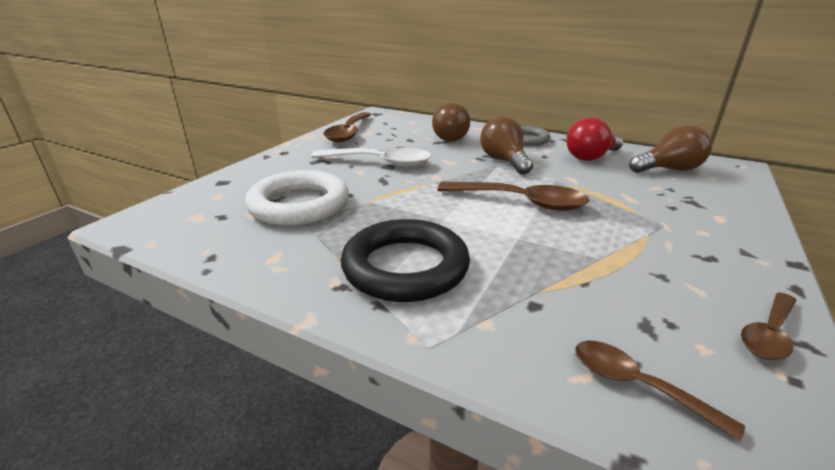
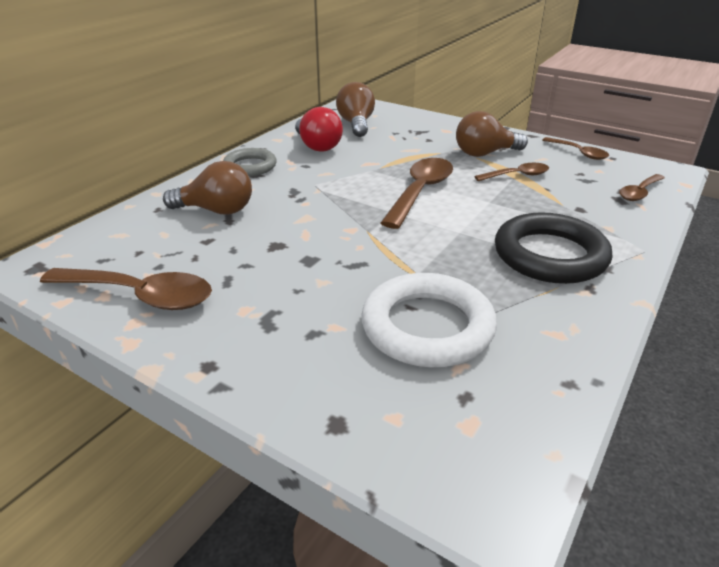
camera: 85 degrees left, 5 degrees up
white spoon [311,148,432,167] -> none
brown light bulb [480,116,533,175] -> brown light bulb moved to [456,111,528,157]
none -> brown spoon [474,163,549,181]

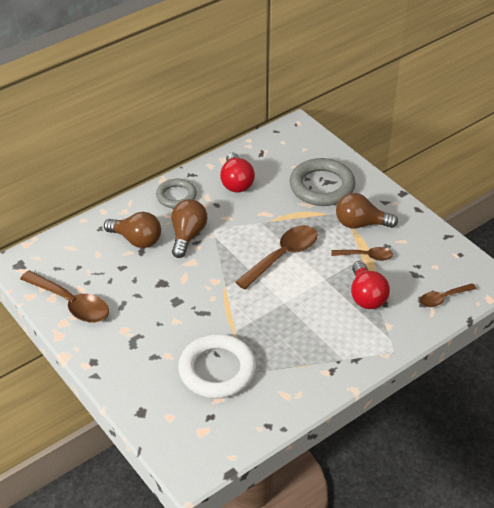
camera: 20 degrees right, 10 degrees up
brown light bulb [336,82,375,137] -> brown light bulb moved to [172,199,207,258]
black ring [495,212,612,284] -> none
brown spoon [542,137,609,160] -> none
none -> grey ring [290,158,356,206]
none -> red light bulb [351,261,390,309]

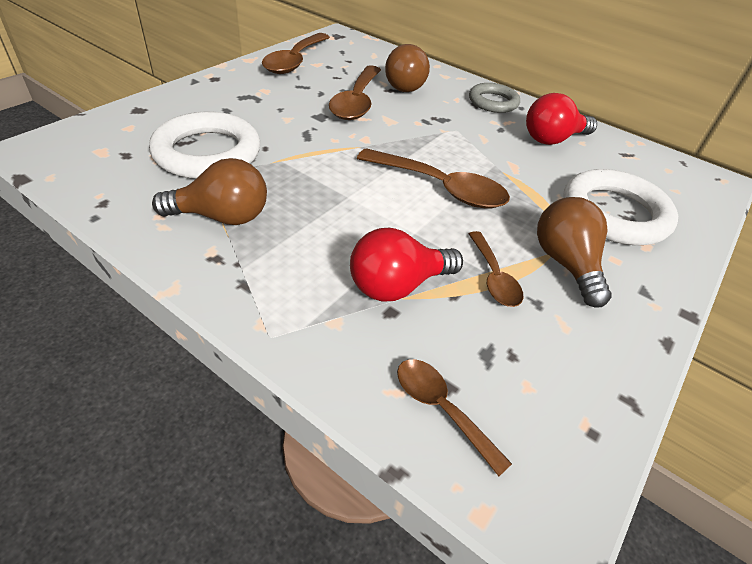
camera: 70 degrees right, 0 degrees up
brown light bulb [172,199,207,258] -> brown light bulb moved to [152,158,267,225]
grey ring [290,158,356,206] -> white ring [563,169,678,245]
none -> brown spoon [329,65,381,120]

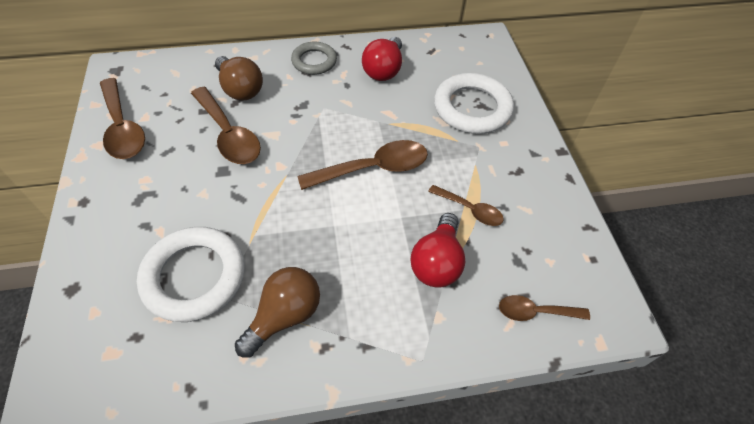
camera: 45 degrees left, 10 degrees up
brown light bulb [537,197,612,308] -> none

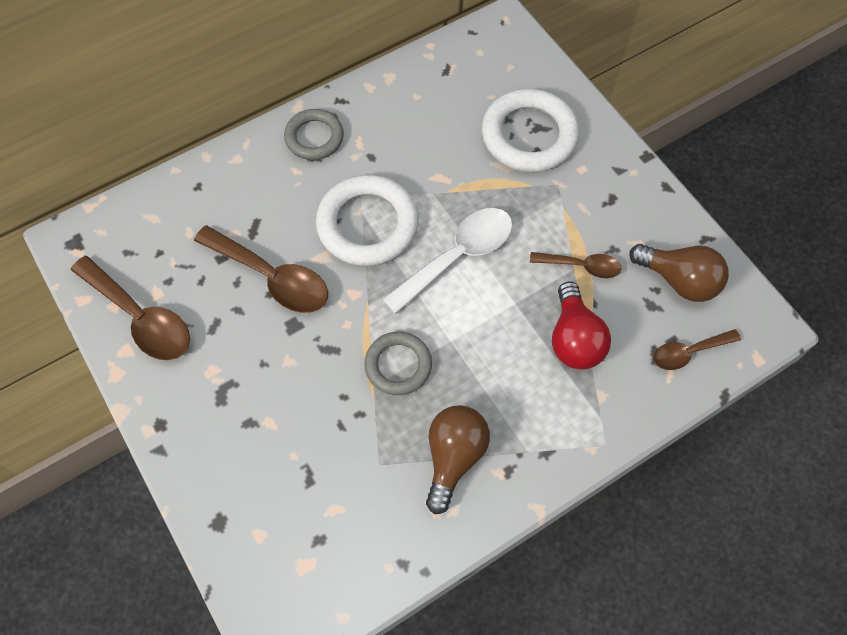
camera: 20 degrees left, 10 degrees up
white ring [137,227,245,322] -> white ring moved to [316,175,418,266]
brown light bulb [215,56,263,100] -> brown light bulb moved to [629,244,729,302]
brown spoon [297,140,428,190] -> white spoon [382,208,513,314]
red light bulb [362,37,402,81] -> none
none -> grey ring [364,331,432,395]

